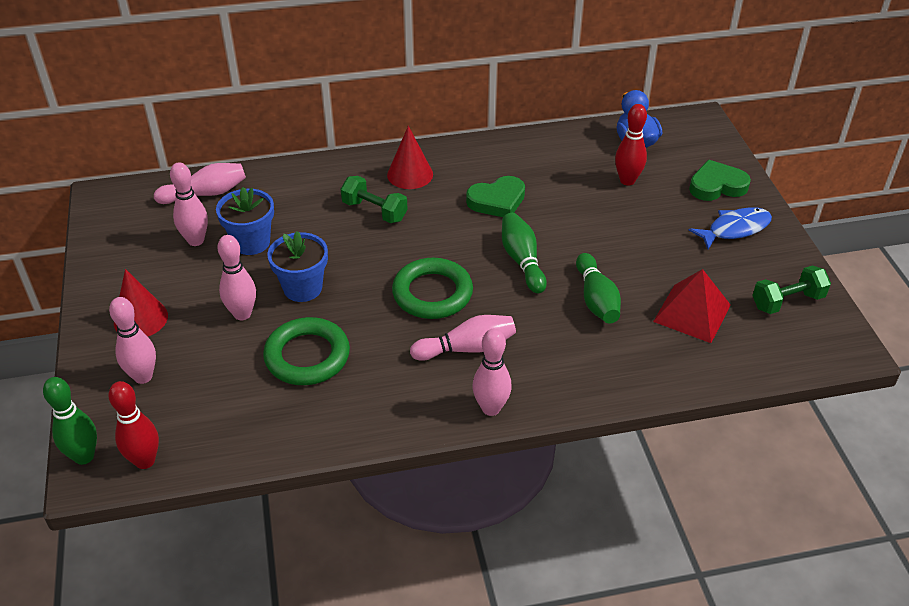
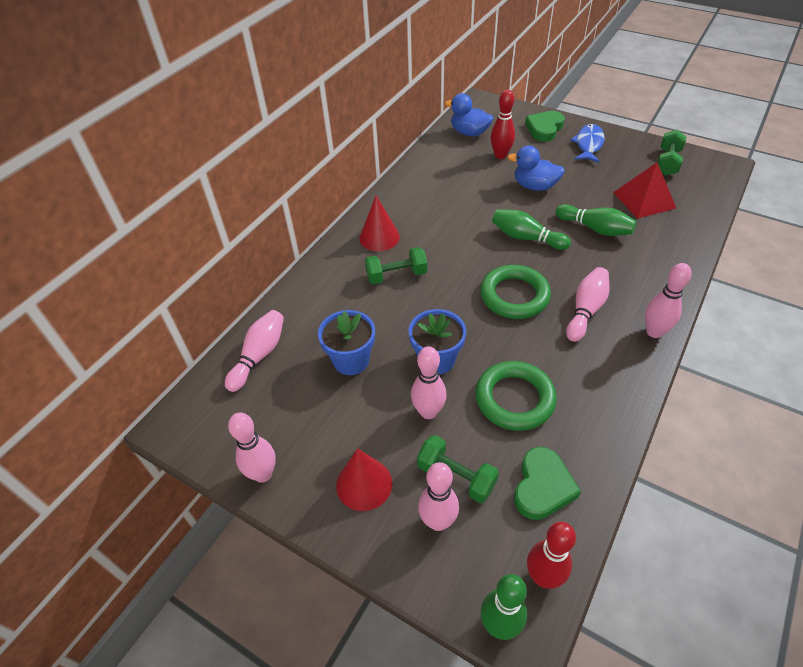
camera: 45 degrees left, 5 degrees up
pink bowling pin [170,162,208,246] -> pink bowling pin moved to [228,413,276,483]
green heart [466,176,525,217] -> green heart moved to [514,447,581,520]
none -> green dumbbell [417,435,499,503]
none -> blue duck [508,146,565,191]

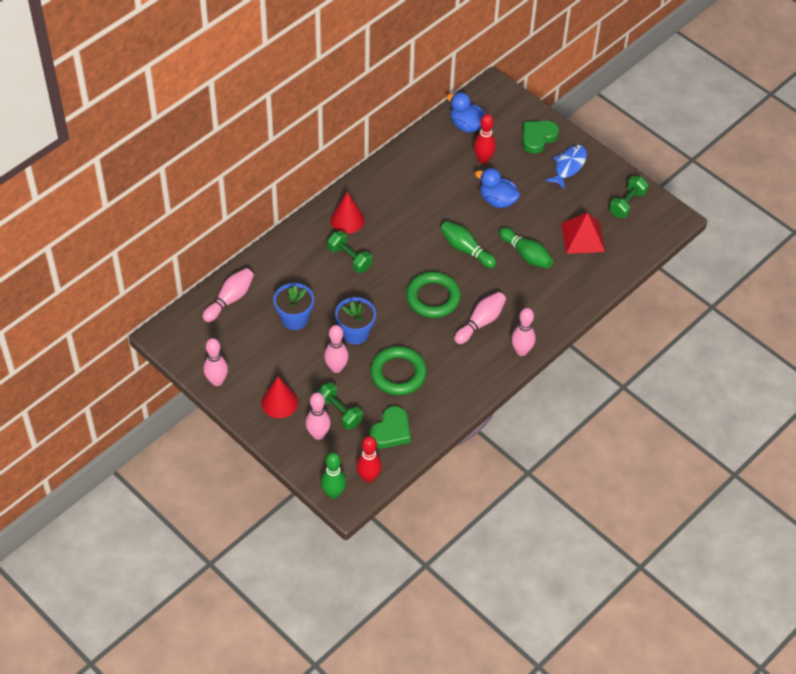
camera: 10 degrees right, 5 degrees up
green dumbbell [365,247,427,284] -> green dumbbell turned 45 degrees clockwise [327,231,372,273]

